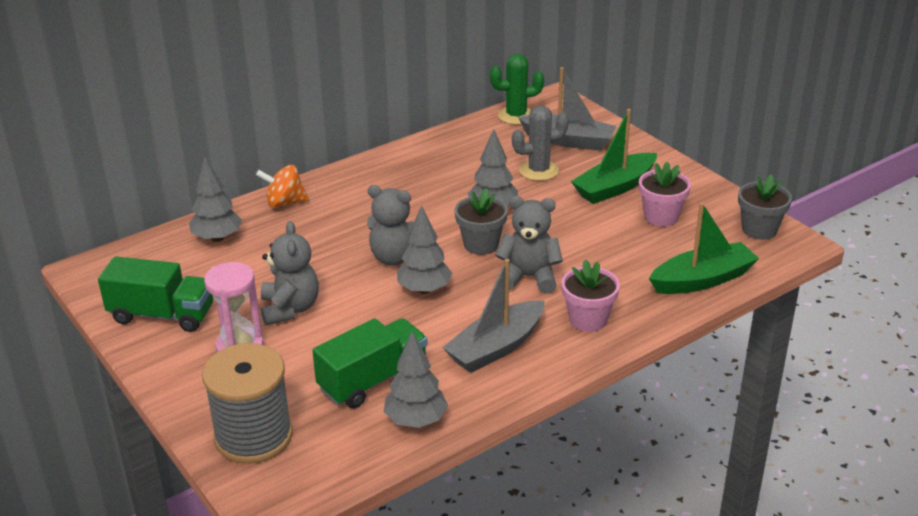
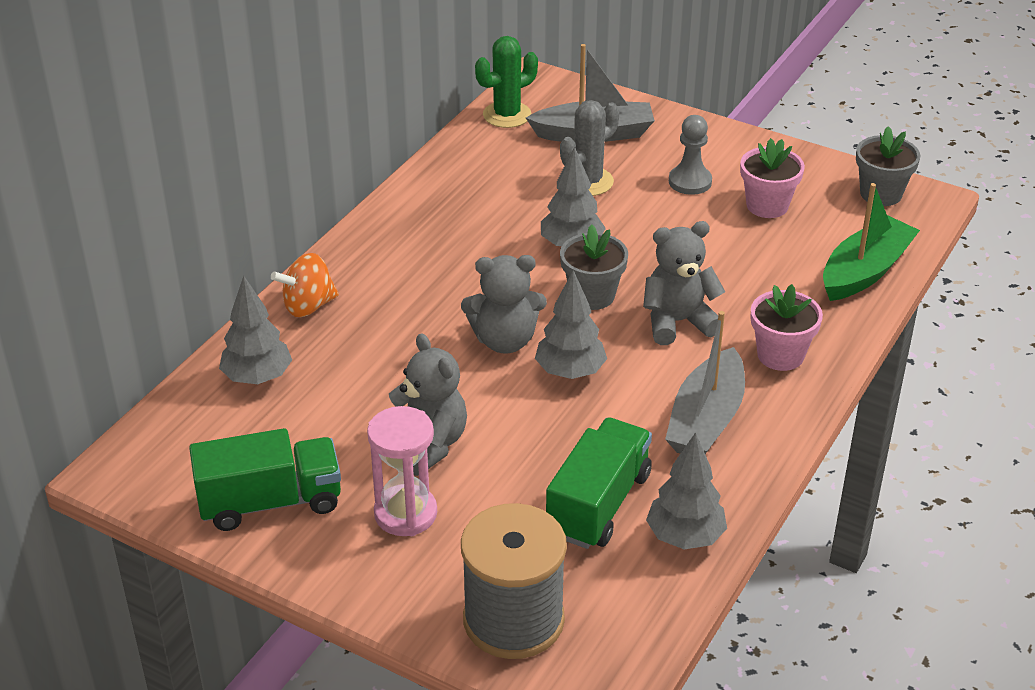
camera: 25 degrees left, 5 degrees up
green boat [571,109,657,204] -> grey pawn [669,115,712,195]

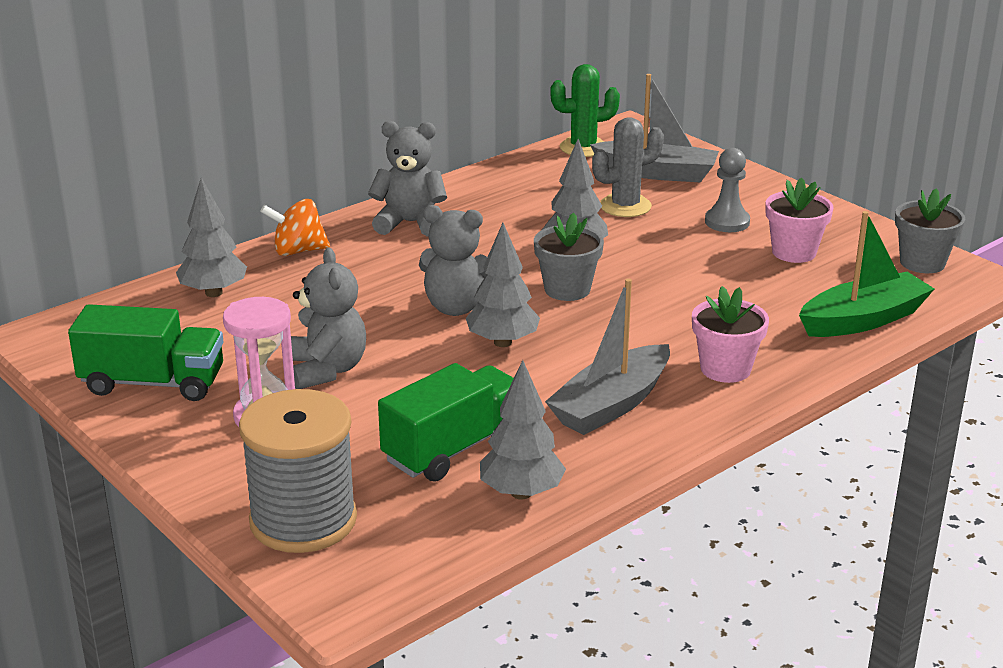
camera: 20 degrees right, 10 degrees down
grey teddy bear [643,221,725,345] -> grey teddy bear moved to [368,121,447,237]

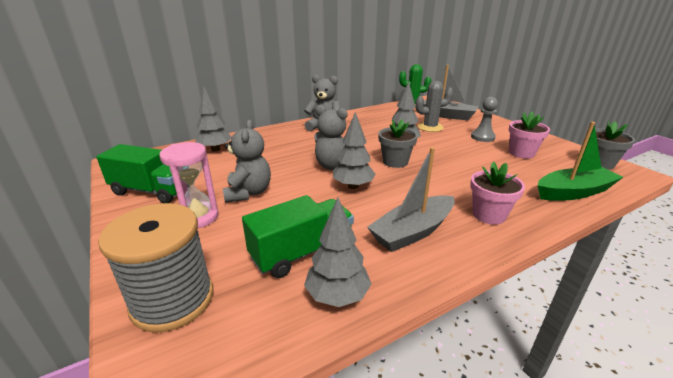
camera: 10 degrees right, 0 degrees up
orange spinning top [260,199,330,256] -> none

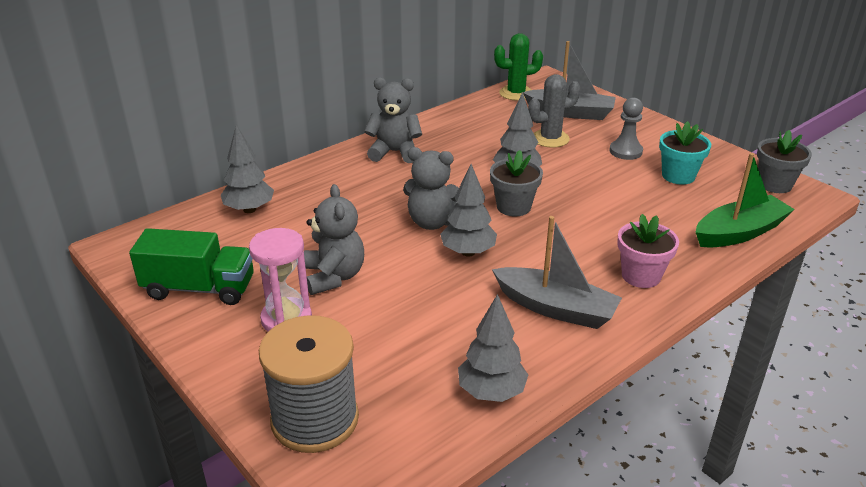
camera: 10 degrees left, 5 degrees up
green truck [242,195,354,278] -> none
grey boat [367,147,455,252] -> grey boat turned 105 degrees counterclockwise [492,216,622,329]
pink flower pot [509,112,550,159] -> turquoise flower pot [659,121,711,185]

